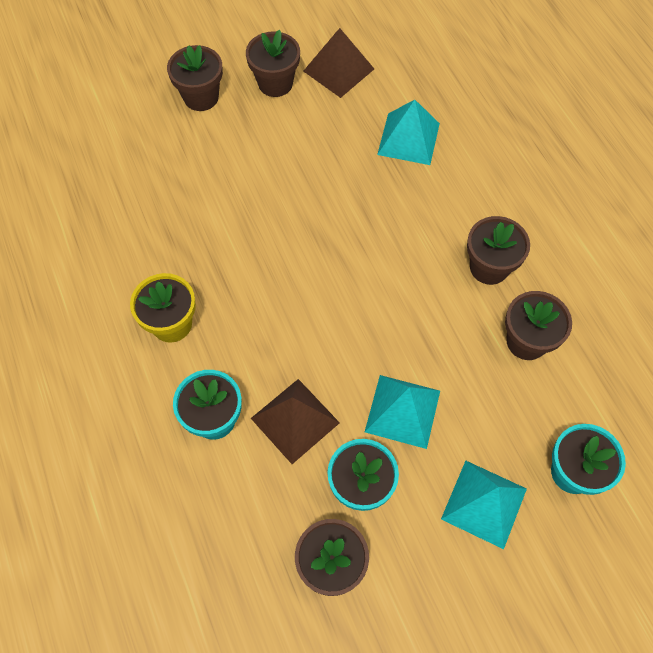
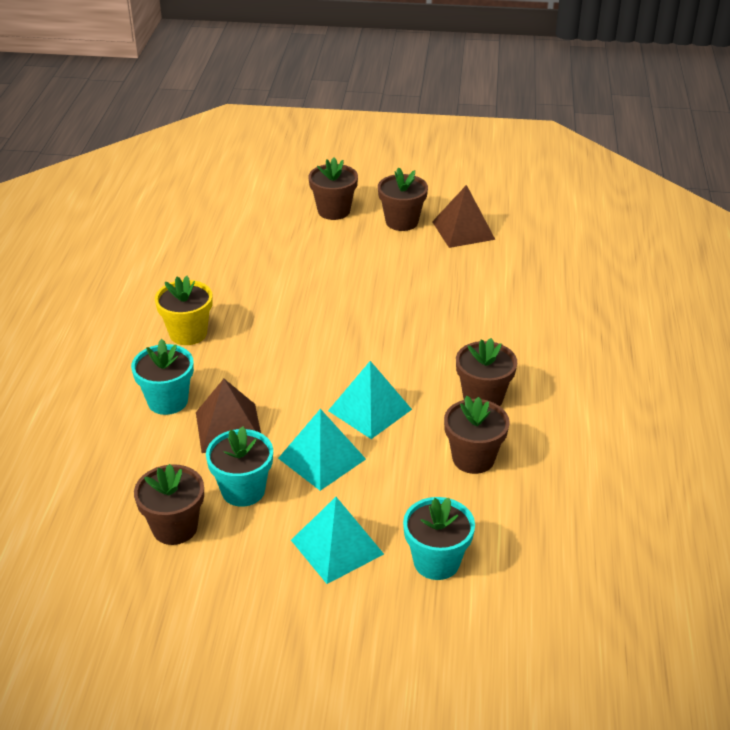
camera: 30 degrees right, 25 degrees down
turquoise pyramid [377,100,440,165] -> turquoise pyramid moved to [328,361,412,439]

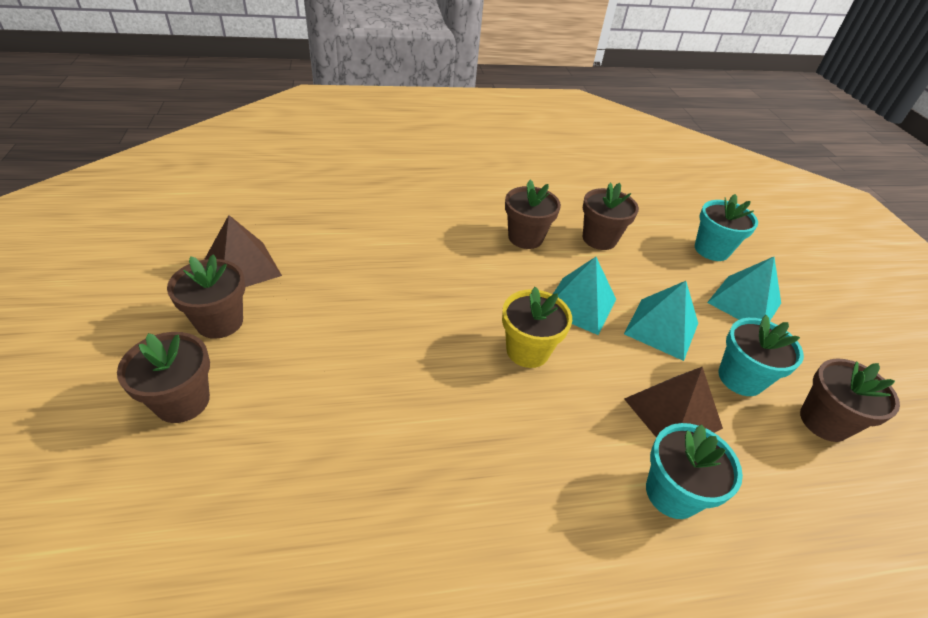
camera: 110 degrees left, 5 degrees up
yellow flower pot [155,276,212,345] -> yellow flower pot moved to [502,287,572,368]

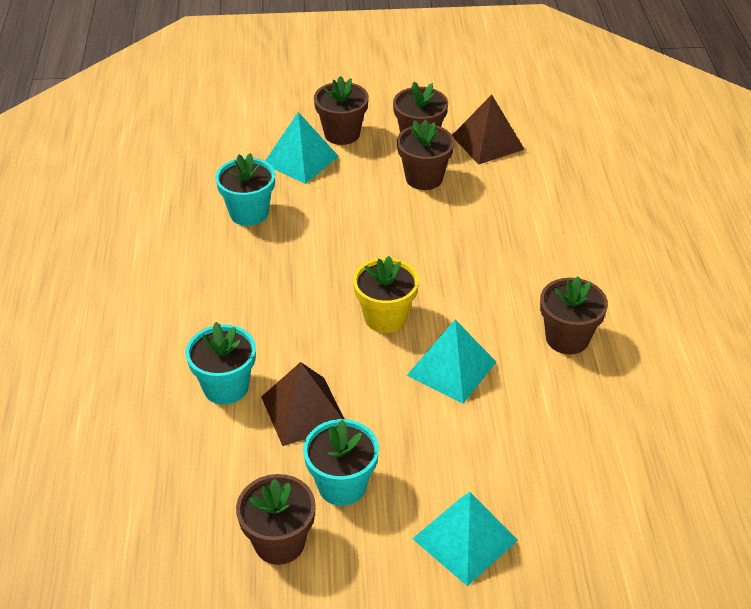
camera: 100 degrees right, 0 degrees up
brown flower pot [583,183,639,250] -> brown flower pot moved to [397,119,454,190]
turquoise pyramid [624,281,698,361] -> turquoise pyramid moved to [265,112,339,184]
turquoise flower pot [695,194,758,261] -> turquoise flower pot moved to [215,153,275,226]

